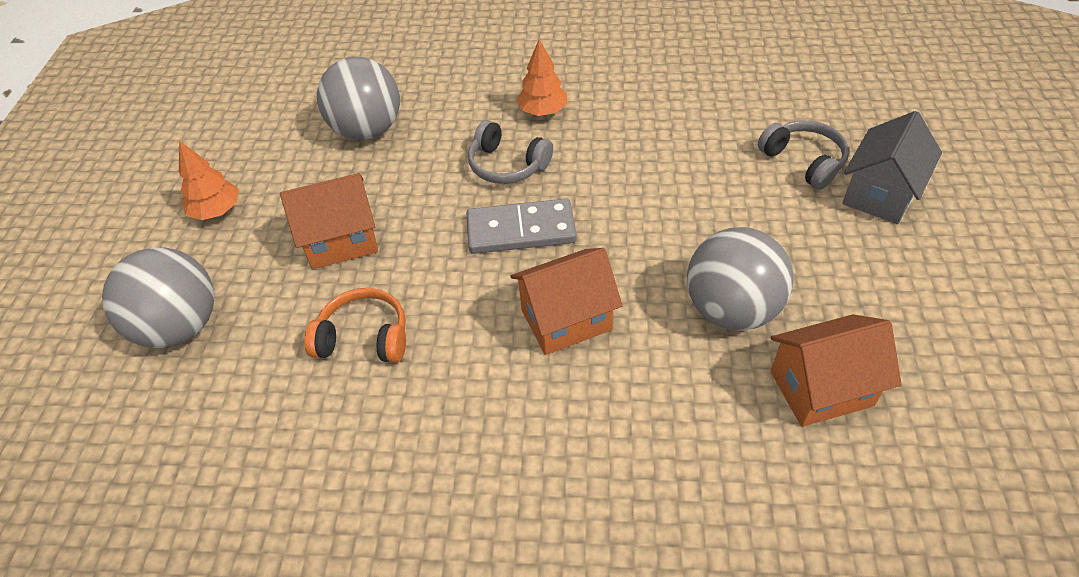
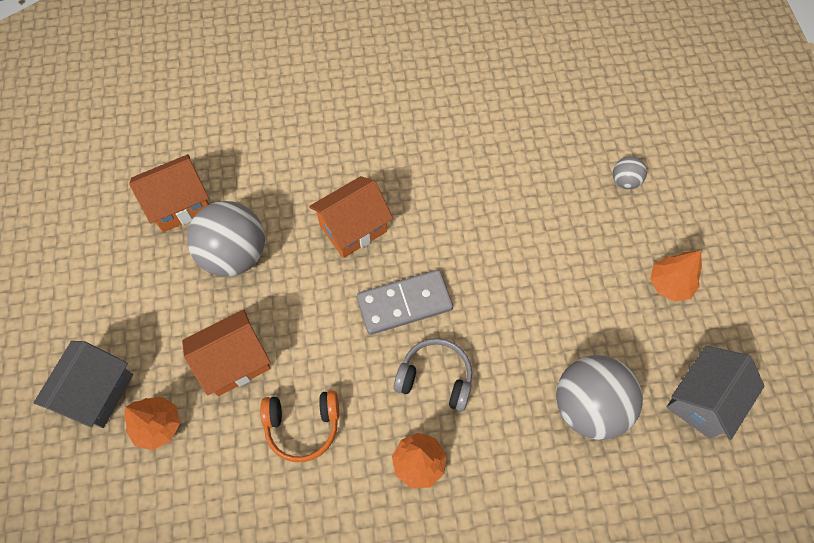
camera: 165 degrees right, 15 degrees up
grey ball [102,247,215,348] -> grey ball [613,156,647,189], size x0.47
orange house [280,173,378,269] -> orange house moved to [182,309,271,396]
orange headphones [304,288,406,363] -> orange headphones moved to [260,391,339,462]
grey headphones [758,120,849,190] -> orange tree [124,397,180,450]
none -> grey house [667,346,765,440]

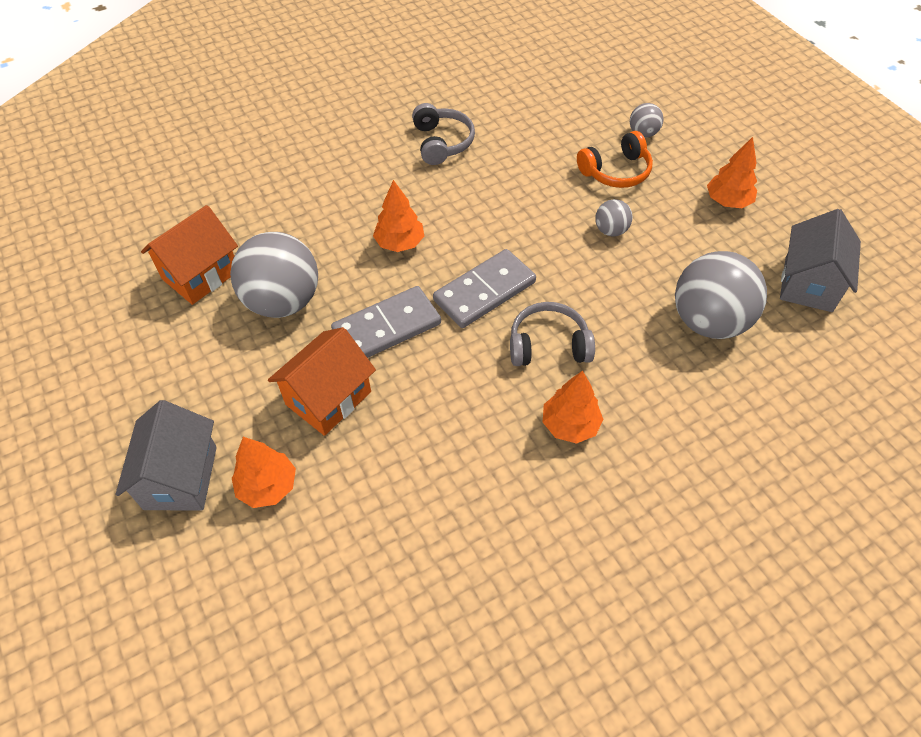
camera: 20 degrees left, 10 degrees down
orange headphones [260,391,339,462] -> orange headphones moved to [577,131,653,188]
orange house [309,176,393,258] -> orange tree [373,180,424,252]
none -> grey domino [331,286,441,358]
none -> grey headphones [412,103,475,165]
none -> grey ball [595,199,633,236]

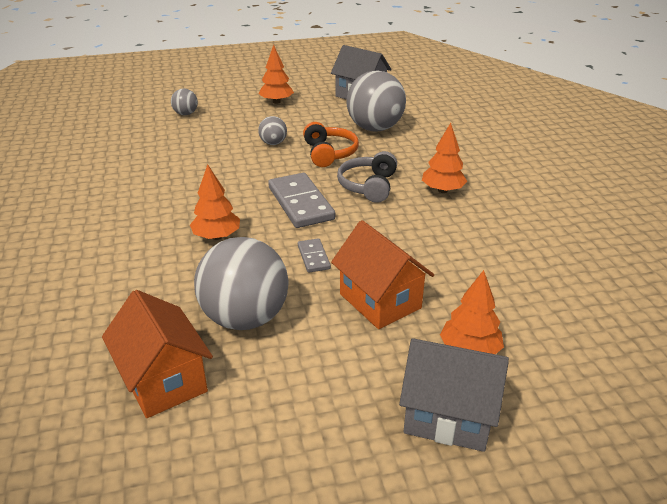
camera: 75 degrees left, 20 degrees down
grey domino [331,286,441,358] -> grey domino [298,238,331,273], size x0.50
grey headphones [412,103,475,165] -> none
orange headphones [577,131,653,188] -> orange headphones moved to [303,122,359,167]

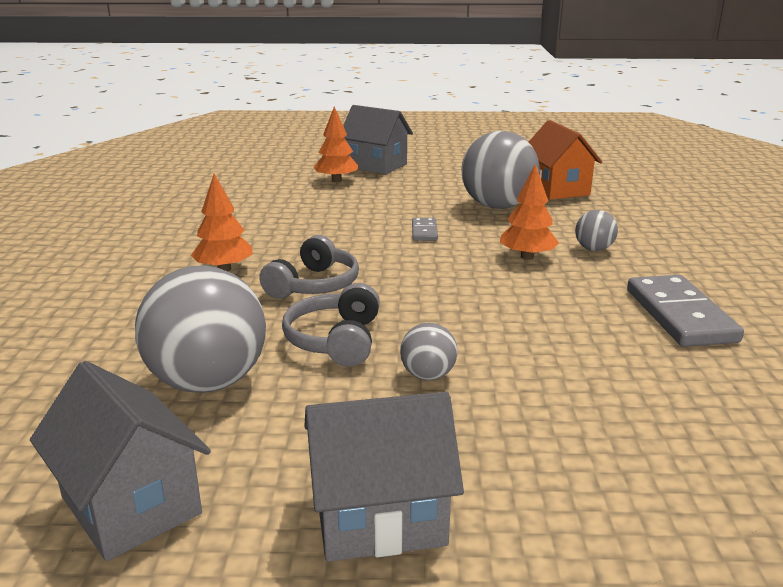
camera: 165 degrees left, 10 degrees down
grey ball [171,89,198,115] -> grey ball moved to [575,210,618,251]
orange tree [259,45,294,104] -> grey house [304,392,464,562]
grey domino [268,173,335,228] -> grey domino moved to [627,275,744,347]
orange headphones [303,122,359,167] -> grey headphones [282,283,380,367]
orange house [331,220,434,329] -> none

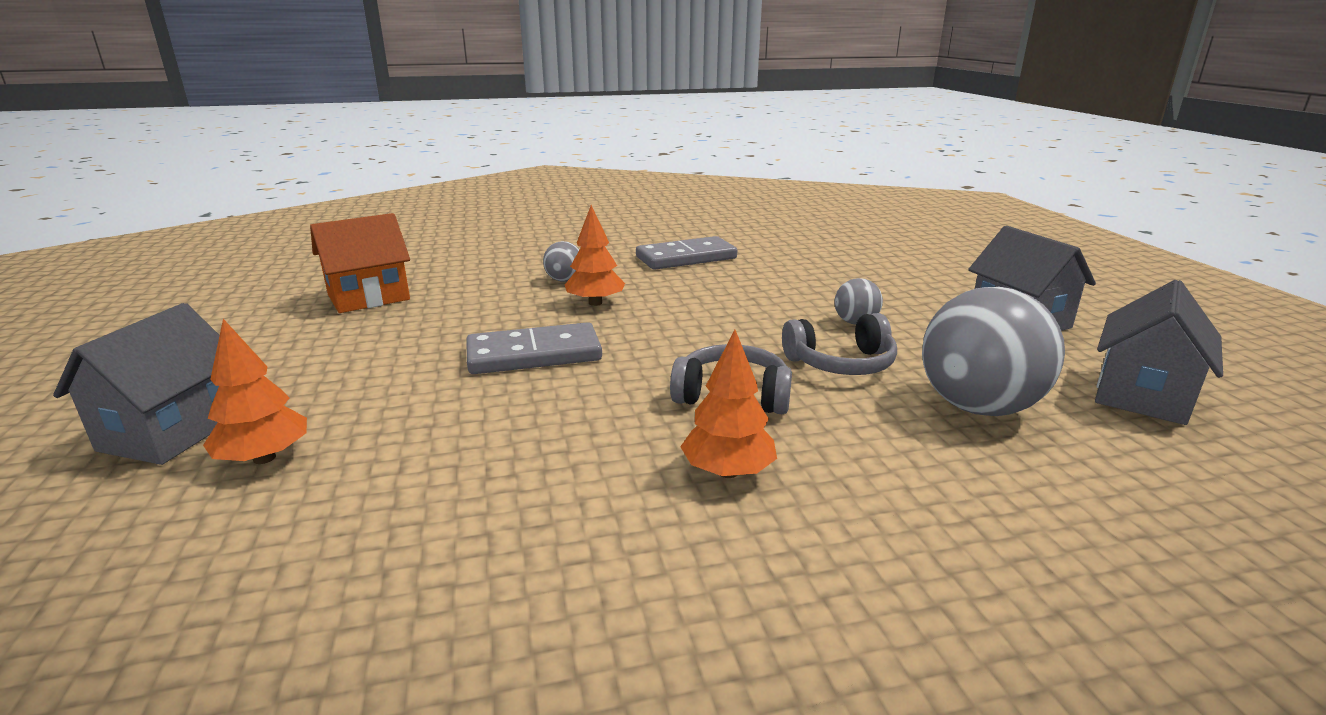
camera: 105 degrees left, 0 degrees up
grey domino [412,218,438,241] -> grey domino [466,322,602,374], size x1.99
grey ball [461,131,540,209] -> none

